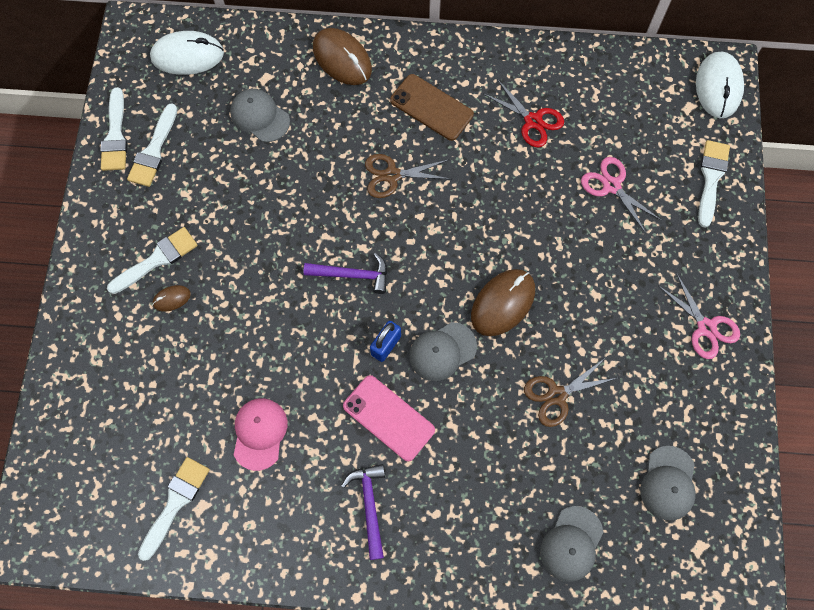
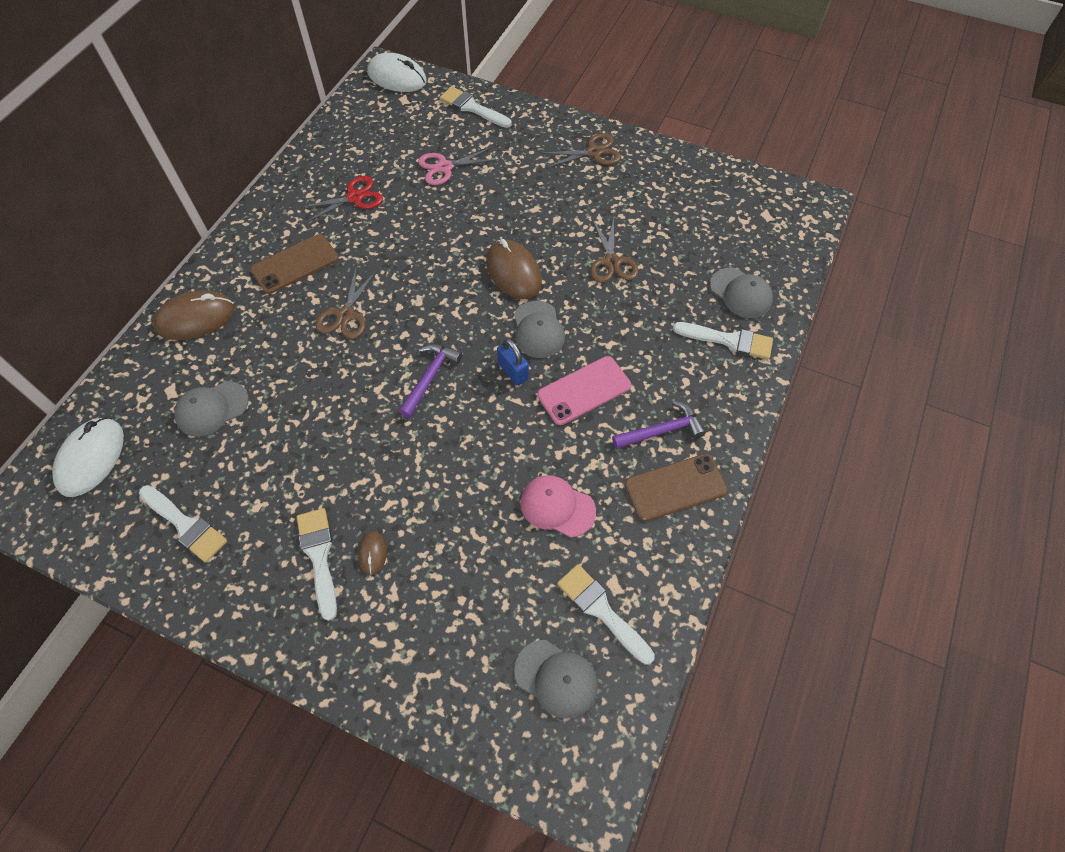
camera: 70 degrees left, 10 degrees down
white brush [100,87,127,171] -> white brush moved to [673,322,773,359]
purple hammer [341,464,385,560] -> purple hammer turned 150 degrees clockwise [612,401,706,449]
grey cap [641,446,696,521] -> grey cap moved to [514,640,598,719]
pink scissors [659,273,740,359] -> brown scissors [541,133,621,168]
none -> brown phone [625,454,728,521]

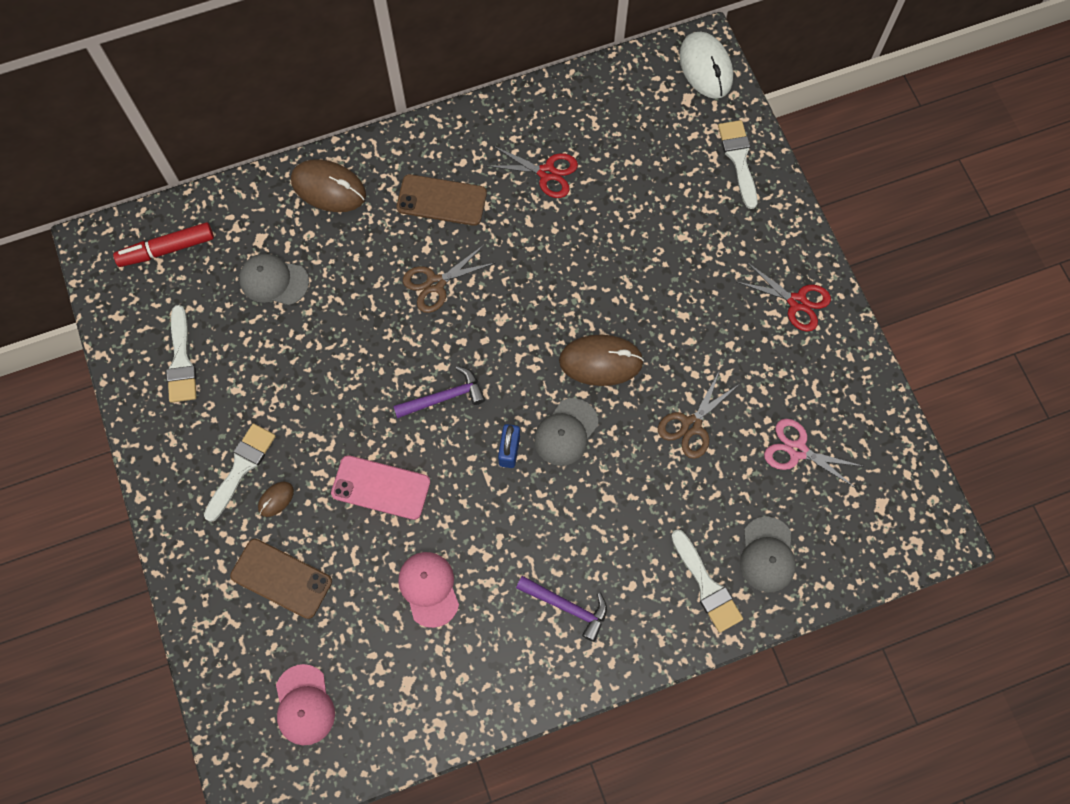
camera: 45 degrees right, 10 degrees up
white mouse [52,417,124,497] -> red marker [113,222,214,267]
pink scissors [418,147,499,185] -> pink scissors moved to [764,419,862,488]
brown mouse [486,239,542,299] -> brown mouse turned 75 degrees clockwise [559,334,644,386]
grey cap [514,640,598,719] -> pink cap [276,664,335,746]
pink phone [537,356,631,425] -> pink phone moved to [331,455,430,520]
brown scissors [541,133,621,168] -> red scissors [737,262,831,332]
white brush [557,564,655,665] -> none
brown phone [625,454,728,521] -> brown phone moved to [230,539,332,619]

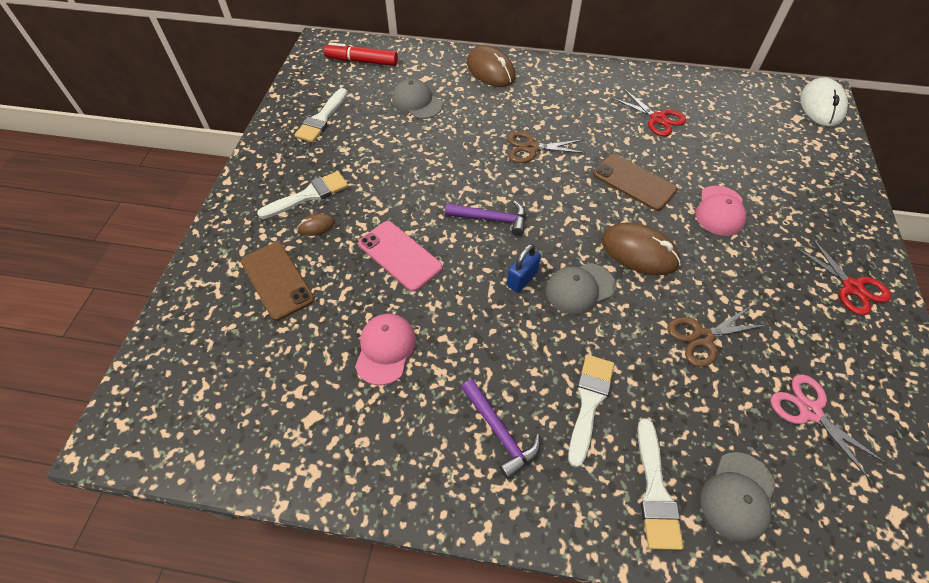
camera: 30 degrees right, 15 degrees down
pink cap [276,664,335,746] -> pink cap moved to [695,185,746,236]
brown phone [397,174,487,226] -> brown phone moved to [593,154,677,211]
white brush [718,120,758,209] -> white brush moved to [568,355,614,468]

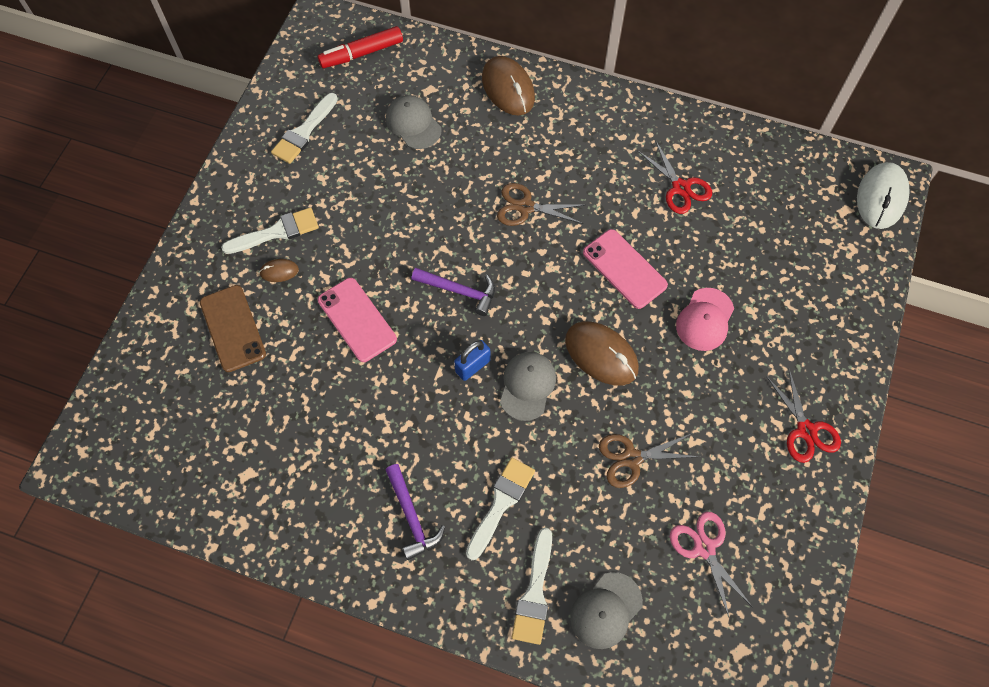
camera: 10 degrees right, 10 degrees up
red marker [324,42,398,66] -> red marker turned 45 degrees counterclockwise [318,26,403,68]
pink cap [355,314,416,385] -> none
grey cap [546,263,616,315] -> grey cap turned 120 degrees clockwise [500,352,556,421]
brown phone [593,154,677,211] -> pink phone [583,229,668,309]

